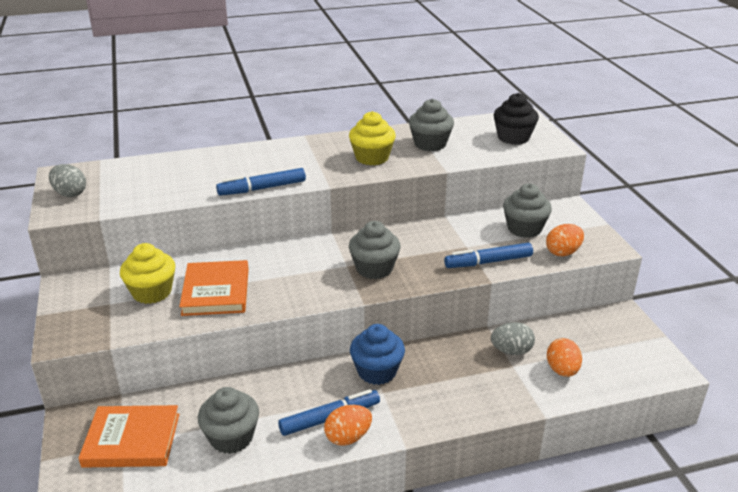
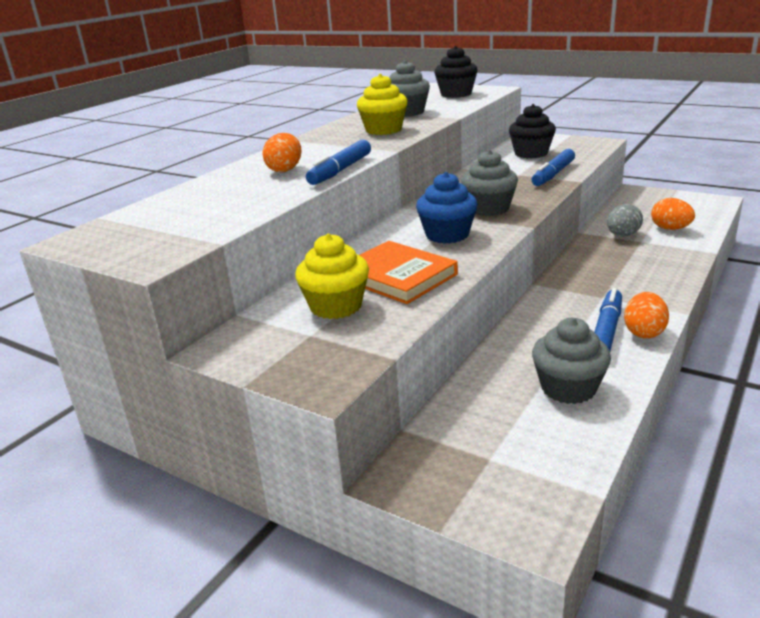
camera: 40 degrees left, 5 degrees down
grey egg [49,164,86,197] -> none
orange book [79,405,179,468] -> none
blue cupcake [350,324,405,385] -> blue cupcake moved to [416,172,477,244]
grey cupcake [503,184,552,238] -> black cupcake [509,104,556,159]
orange egg [546,224,584,257] -> orange egg moved to [262,133,301,173]

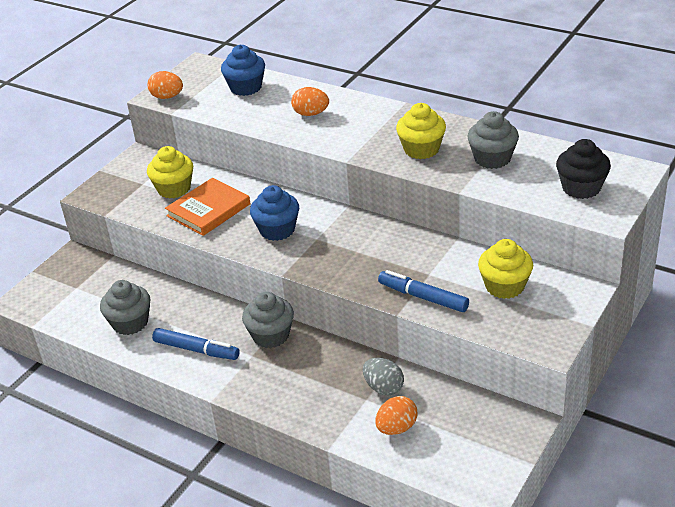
camera: 90 degrees right, 10 degrees up
blue marker [306,140,371,185] -> none
grey cupcake [461,150,518,216] -> grey cupcake moved to [242,292,294,348]
black cupcake [509,104,556,159] -> yellow cupcake [478,239,533,299]
orange egg [624,292,669,339] -> orange egg moved to [148,71,183,99]
none -> blue cupcake [221,45,265,96]

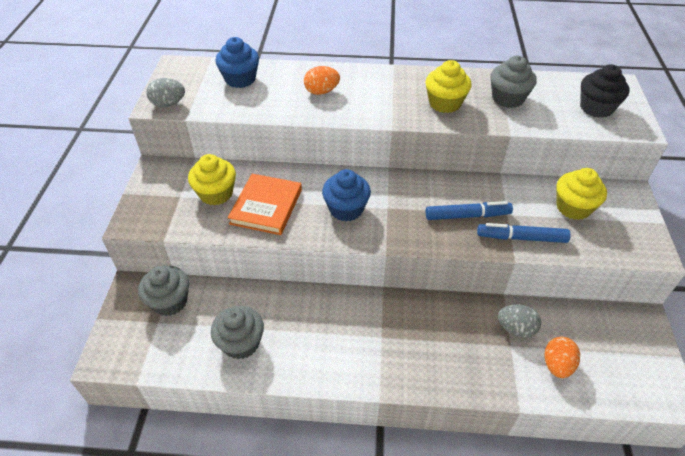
camera: 30 degrees left, 10 degrees up
orange egg [148,71,183,99] -> grey egg [146,78,185,107]
blue marker [152,328,240,360] -> blue marker moved to [426,201,513,220]
grey cupcake [242,292,294,348] -> grey cupcake moved to [138,266,189,316]

